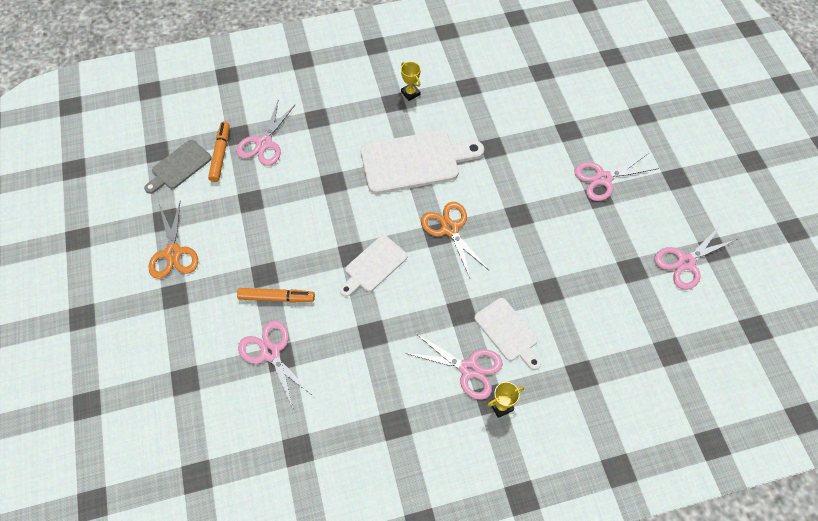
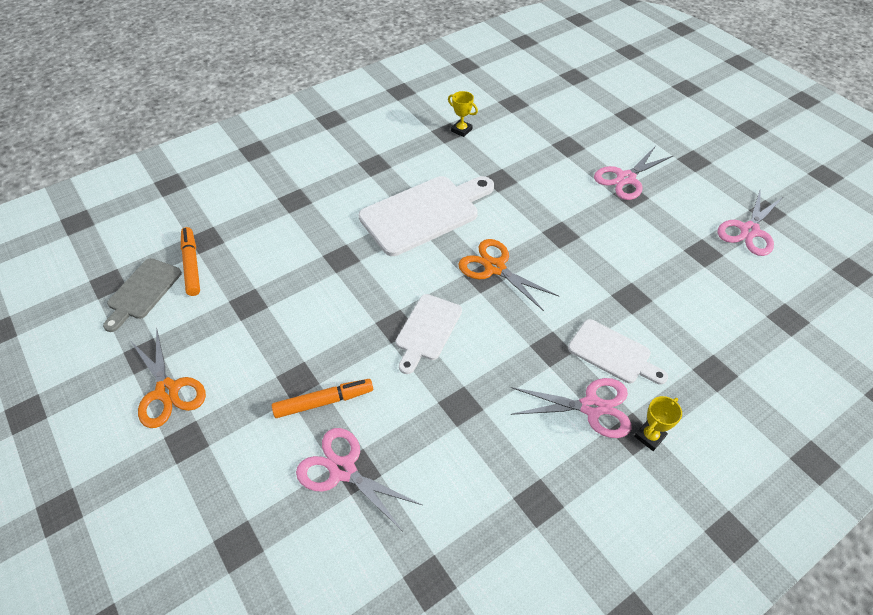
camera: 20 degrees left, 10 degrees down
pink scissors [236,101,296,166] -> none
yellow trophy [401,62,421,101] -> yellow trophy moved to [448,91,478,137]

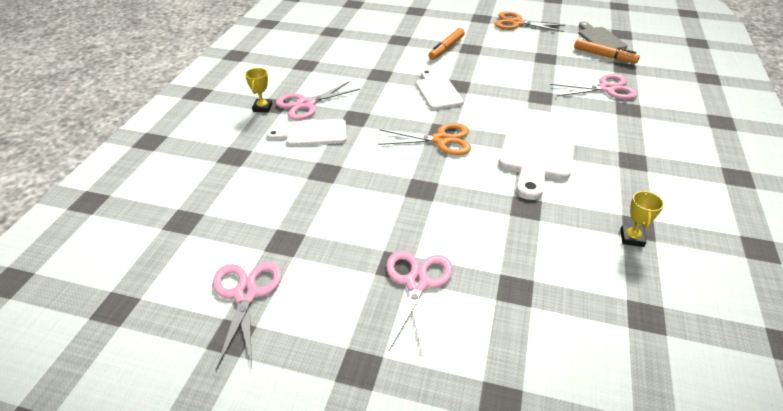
camera: 140 degrees right, 10 degrees down
pink scissors [296,428,422,530] -> pink scissors moved to [550,74,638,100]
yellow trophy [448,91,478,137] -> yellow trophy turned 75 degrees counterclockwise [620,190,664,247]

